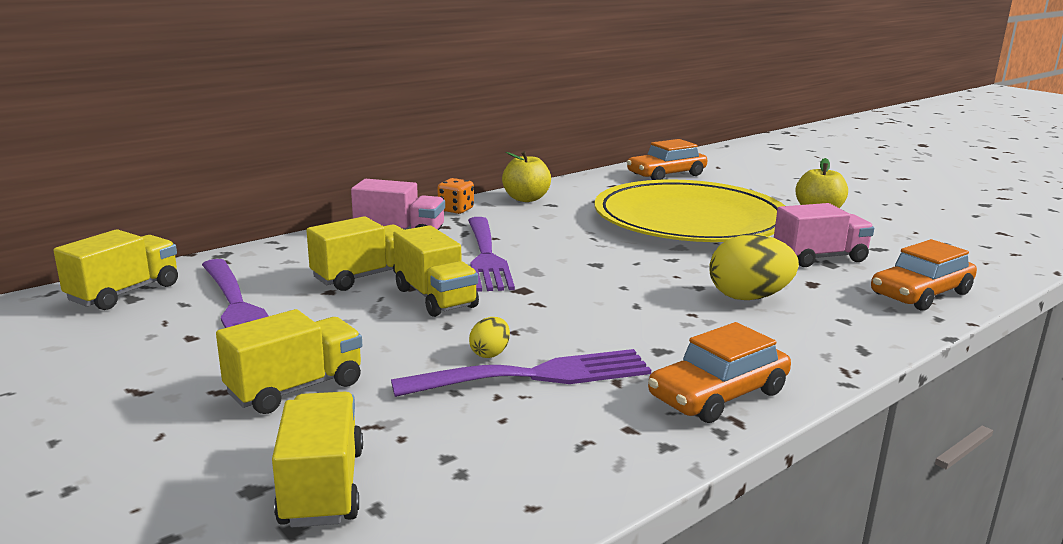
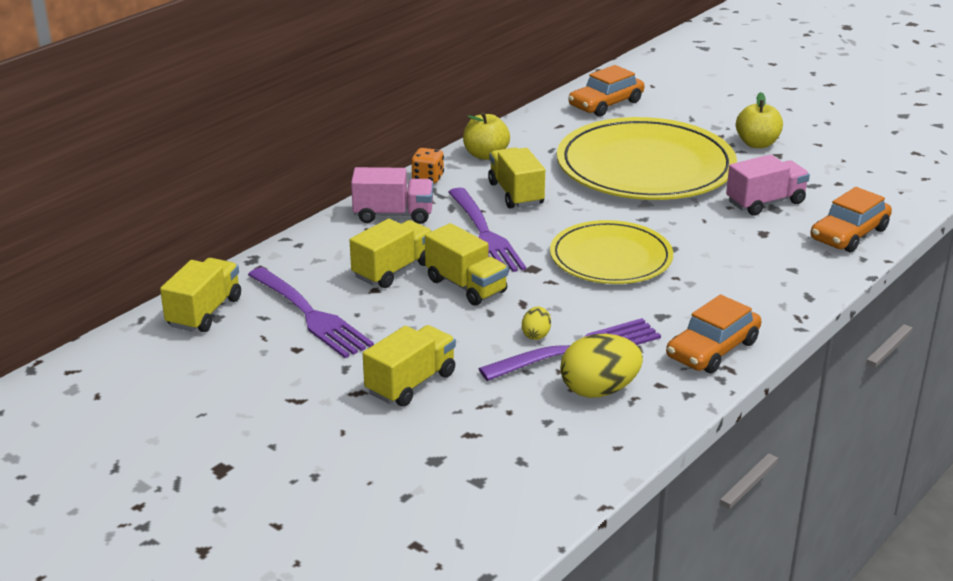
camera: 10 degrees left, 10 degrees up
yellow truck [272,392,363,527] -> yellow truck moved to [488,147,545,209]
yellow egg [709,234,799,300] -> yellow egg moved to [560,334,643,398]
none -> yellow plate [550,220,673,284]

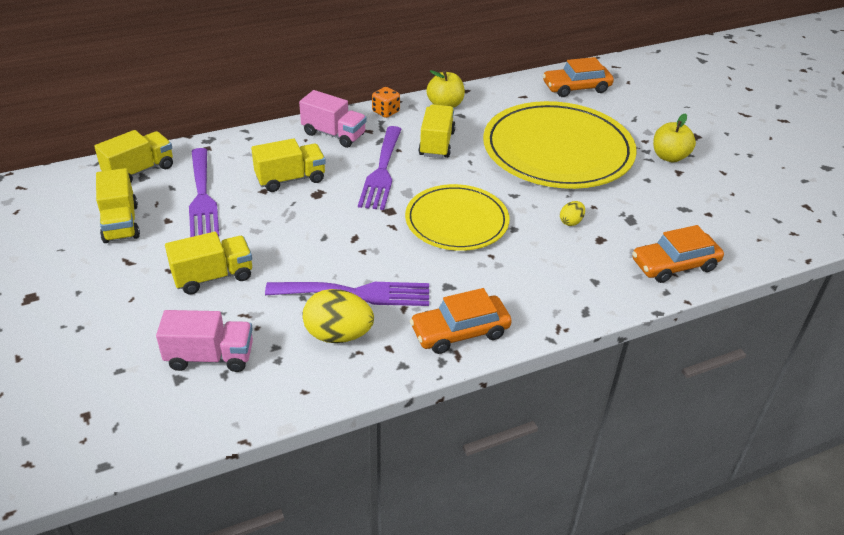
camera: 25 degrees right, 10 degrees up
yellow truck [425,223,508,306] -> yellow truck moved to [96,168,140,243]
yellow egg [522,307,551,340] -> yellow egg moved to [560,201,585,226]
pink truck [726,155,810,216] -> pink truck moved to [156,310,253,372]

